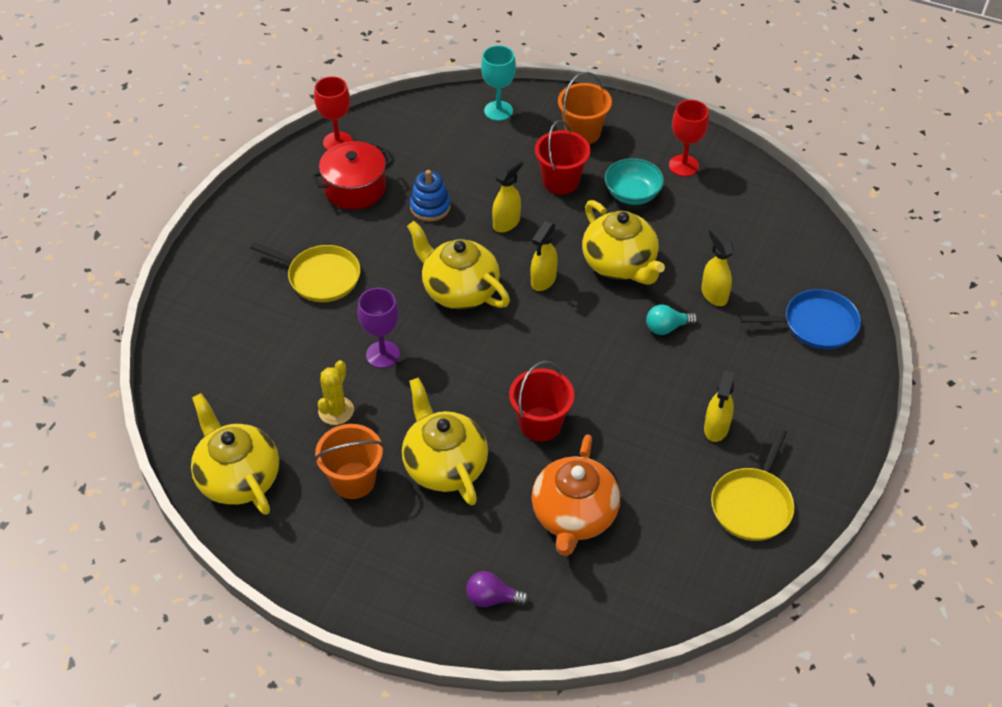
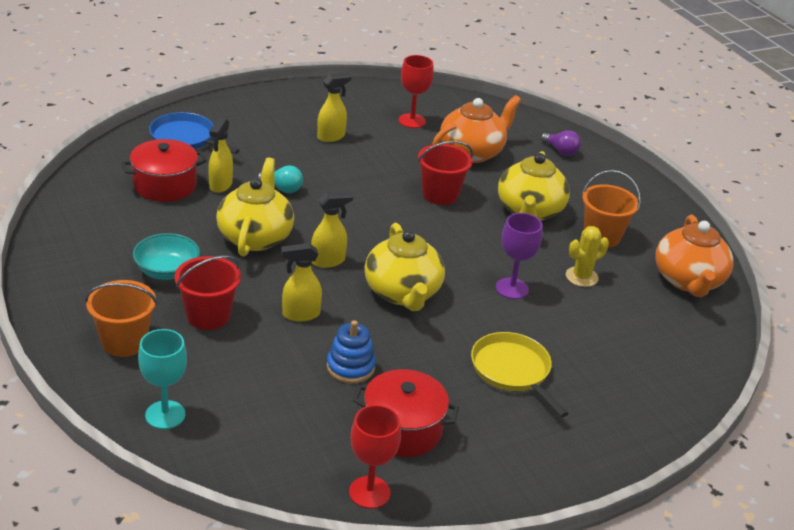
camera: 145 degrees left, 15 degrees down
yellow teapot [191,393,279,515] -> orange teapot [655,215,734,297]
red goblet [669,100,709,177] -> red goblet moved to [399,55,434,128]
yellow pan [711,429,795,541] -> none
none -> red pot [121,139,206,202]

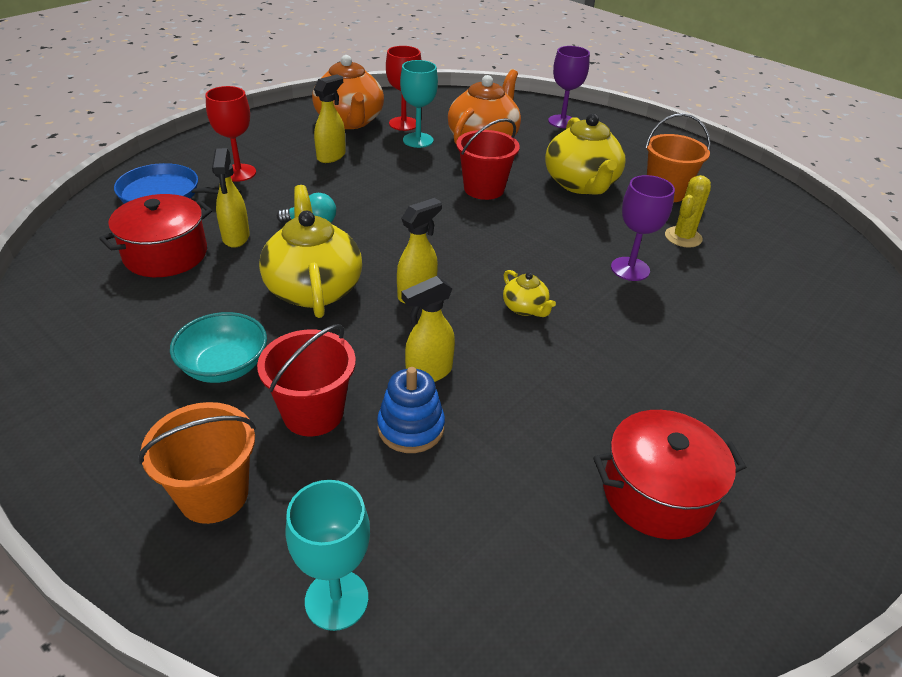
camera: 20 degrees left, 5 degrees up
blue stacking toy [327,320,376,384] -> blue stacking toy moved to [377,367,445,453]
red goblet [349,405,401,509] -> red goblet moved to [205,86,256,182]
yellow teapot [365,223,445,311] -> yellow teapot [503,270,556,317], size x0.47
yellow pan [471,332,569,417] -> none
purple light bulb [541,130,581,156] -> purple goblet [548,46,590,128]
orange teapot [655,215,734,297] -> orange teapot moved to [312,55,384,129]
none -> turquoise goblet [400,60,438,148]

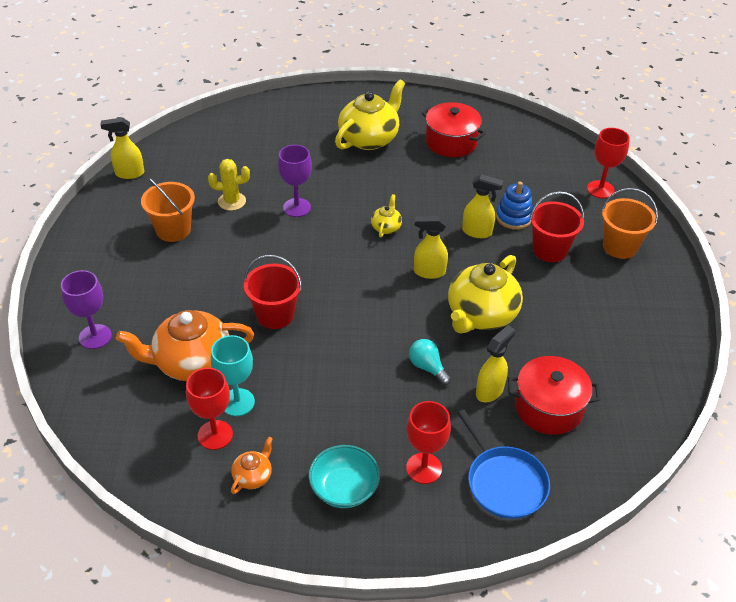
camera: 130 degrees left, 5 degrees up
turquoise bowl [170,312,267,383] -> turquoise bowl moved to [308,445,380,508]
turquoise goblet [285,480,370,631] -> red goblet [587,128,630,199]
orange teapot [312,55,384,129] -> orange teapot [231,437,273,494], size x0.47
yellow spray bottle [314,74,346,163] -> yellow spray bottle moved to [100,117,144,179]
yellow teapot [545,114,625,195] -> yellow teapot moved to [335,80,405,150]

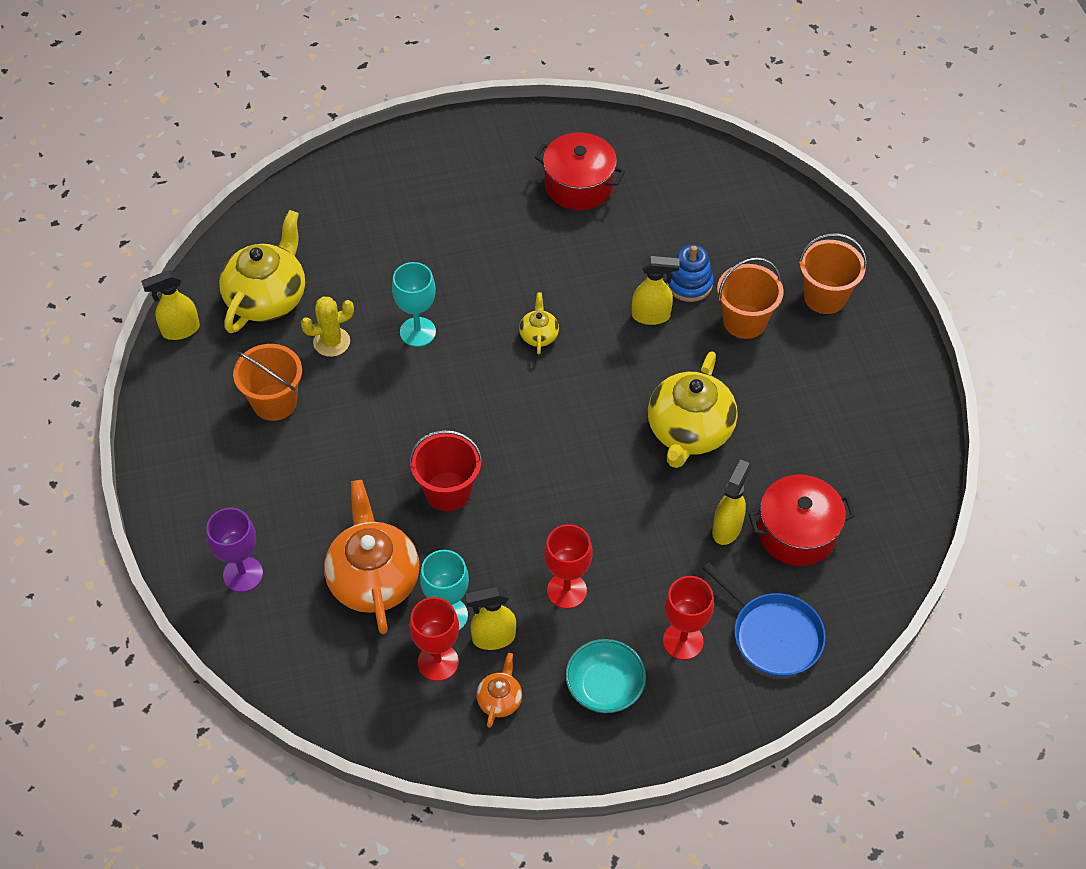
camera: 15 degrees left, 10 degrees up
orange teapot [116,310,254,381] -> orange teapot turned 105 degrees clockwise [324,480,420,634]
purple goblet [278,145,312,217] -> turquoise goblet [392,262,436,347]
yellow teapot [335,80,405,150] -> yellow teapot moved to [219,210,305,333]
turquoise light bulb [409,339,451,385] -> none
yellow spray bottle [414,216,448,279] -> yellow spray bottle moved to [465,586,516,650]
red bucket [529,191,584,262] -> orange bucket [717,257,784,339]
red goblet [587,128,630,199] -> red goblet moved to [544,524,592,609]

